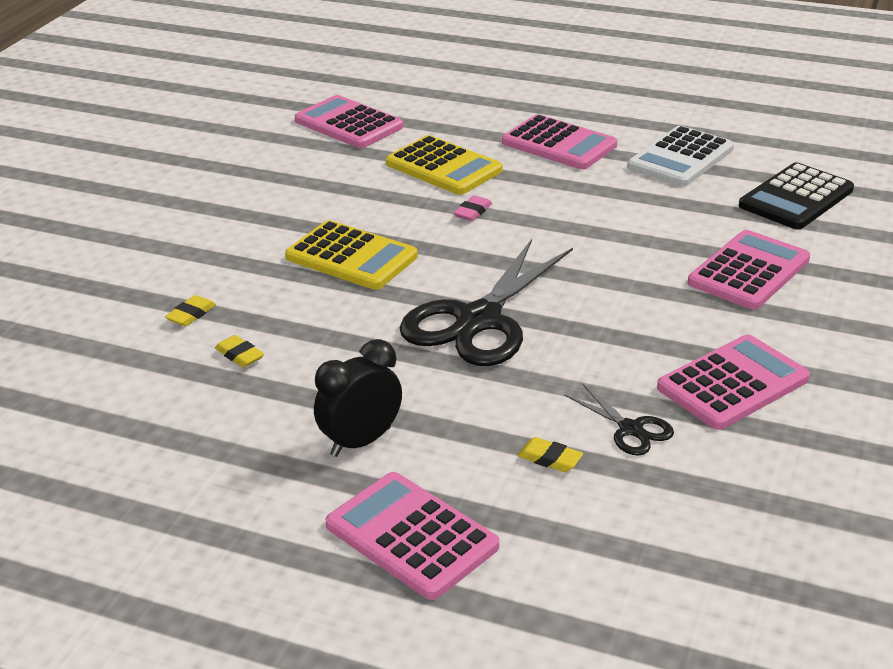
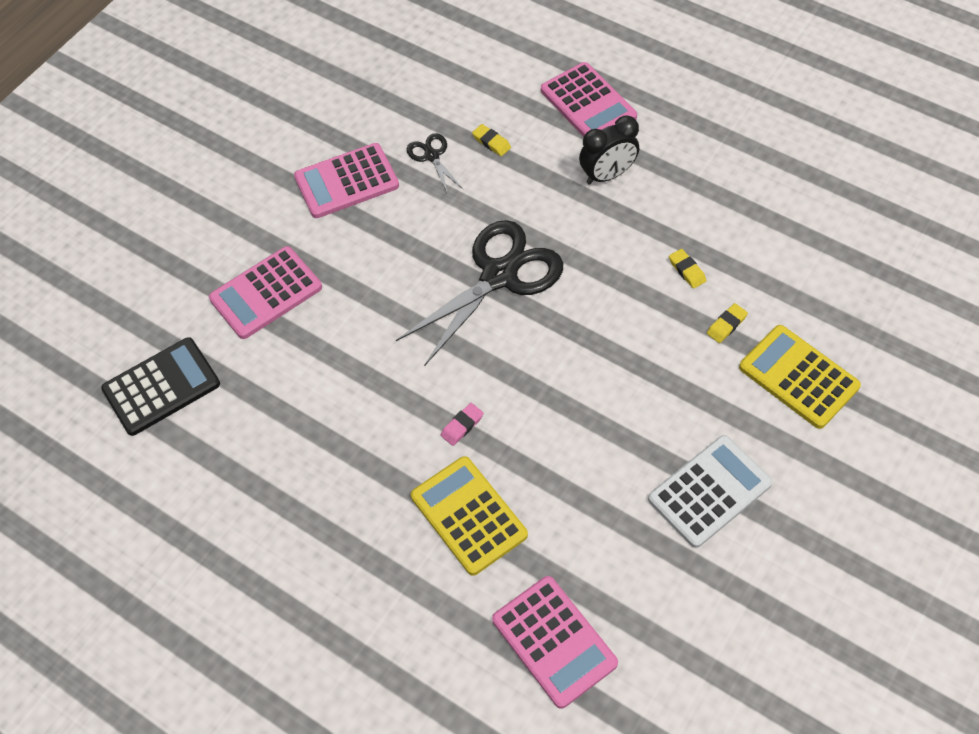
camera: 165 degrees left, 25 degrees up
yellow calculator [285,220,418,290] -> yellow calculator moved to [739,325,861,429]
pink calculator [502,114,617,169] -> none
white calculator [627,125,734,187] -> white calculator moved to [648,435,773,548]

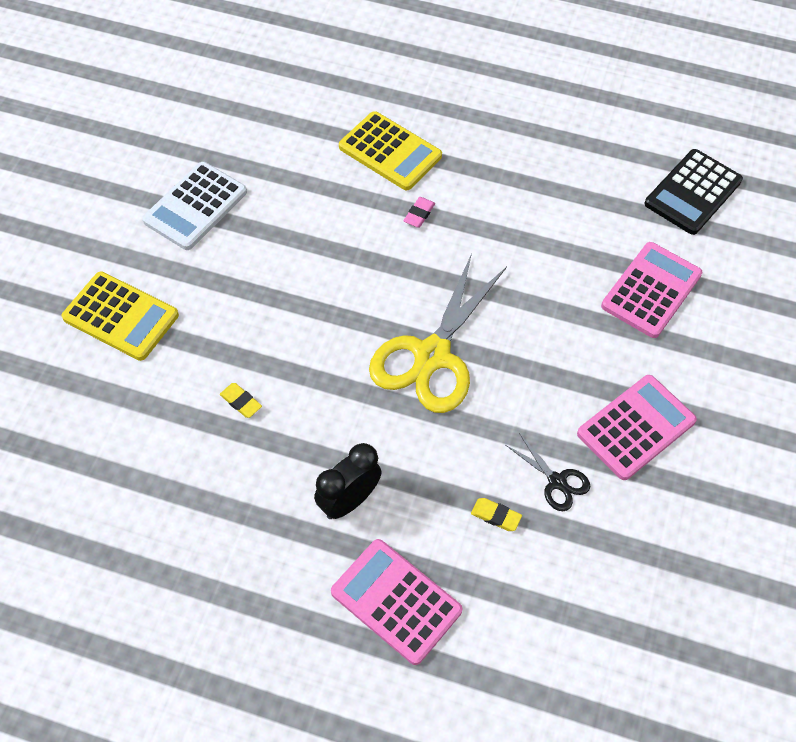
camera: 160 degrees right, 0 degrees up
black scissors [396,220,563,366] -> yellow scissors [369,253,507,413]
pink calculator [492,576,618,709] -> none
yellow eraser [707,303,748,343] -> none

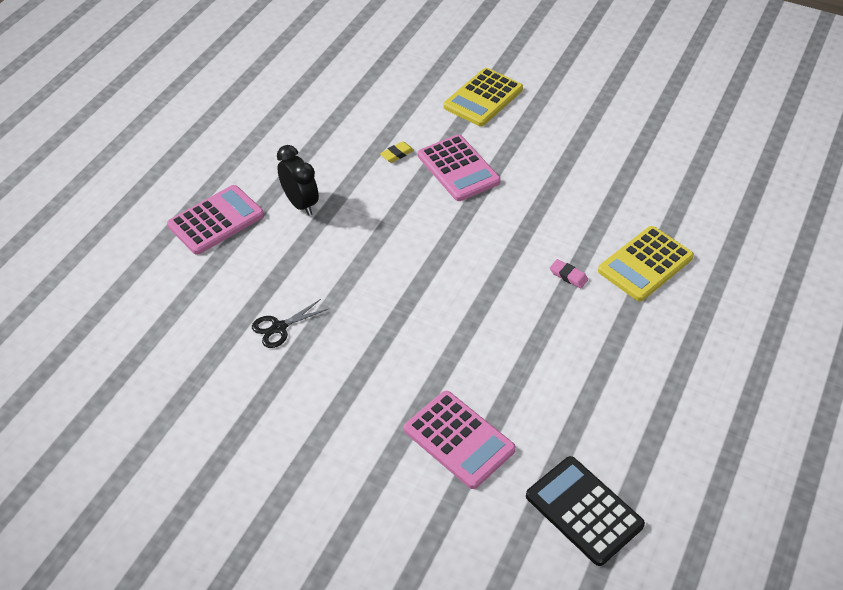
camera: 100 degrees right, 10 degrees down
white calculator [142,162,247,250] -> none
yellow scissors [369,253,507,413] -> none
yellow eraser [471,498,522,531] -> none
pink calculator [577,375,697,480] -> pink calculator moved to [418,135,501,201]

